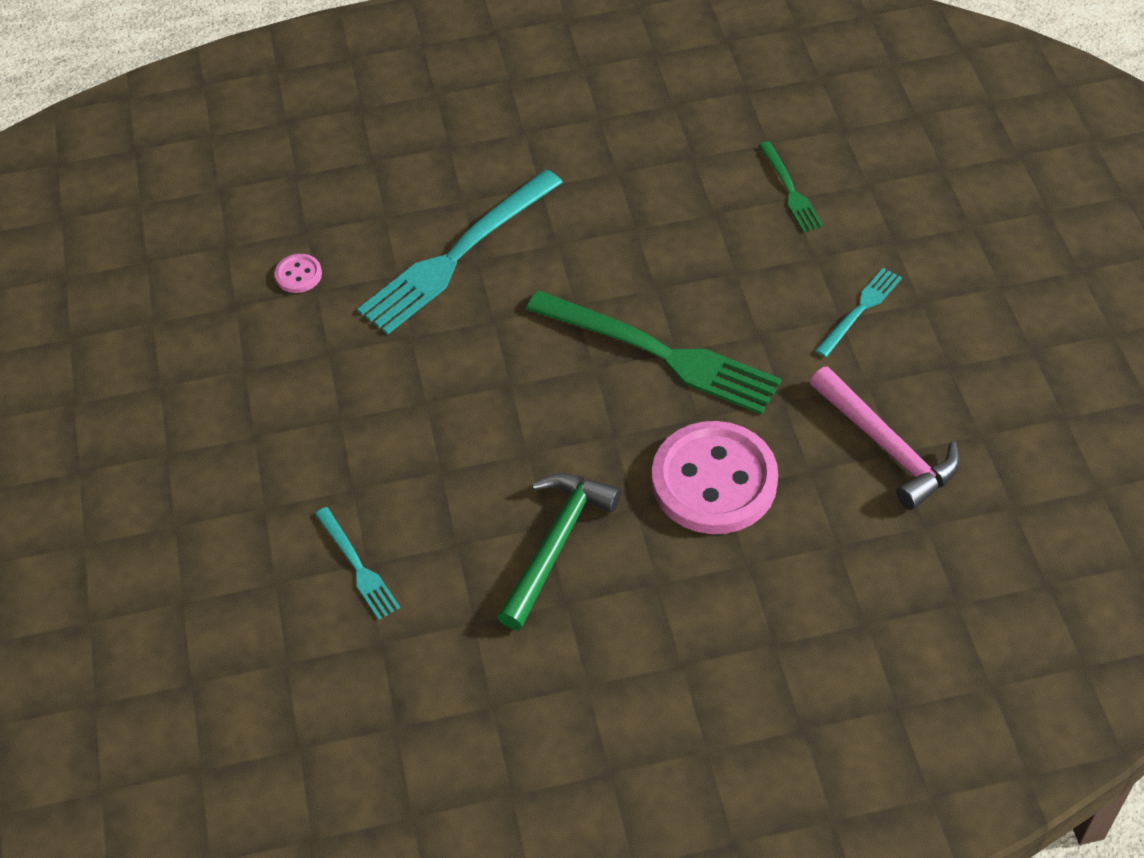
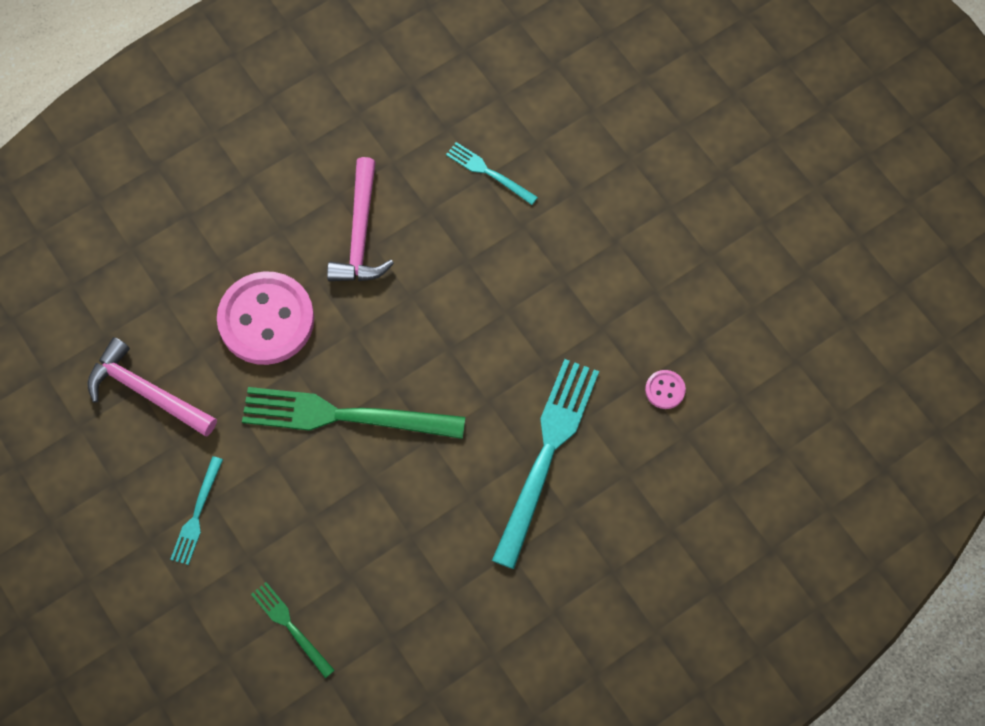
camera: 155 degrees right, 15 degrees up
green hammer [497,473,621,630] -> pink hammer [327,157,394,281]

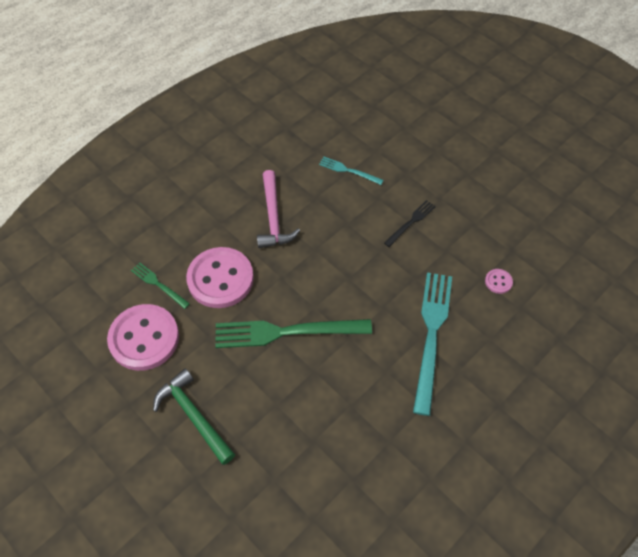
camera: 10 degrees left, 10 degrees down
pink hammer [87,337,217,436] -> pink button [107,304,179,371]
turquoise fork [170,456,223,565] -> green hammer [153,368,235,465]
green fork [251,582,335,678] -> green fork moved to [131,262,190,309]
none -> black fork [384,200,436,247]

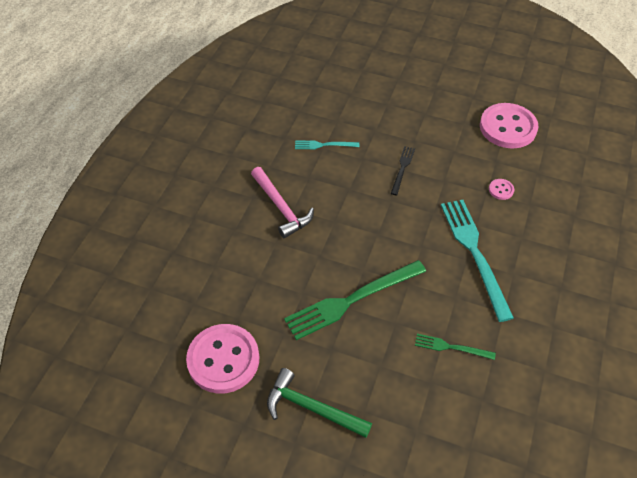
camera: 25 degrees left, 5 degrees down
green fork [131,262,190,309] -> green fork moved to [415,334,496,360]
pink button [186,247,254,308] -> pink button moved to [480,103,538,149]

